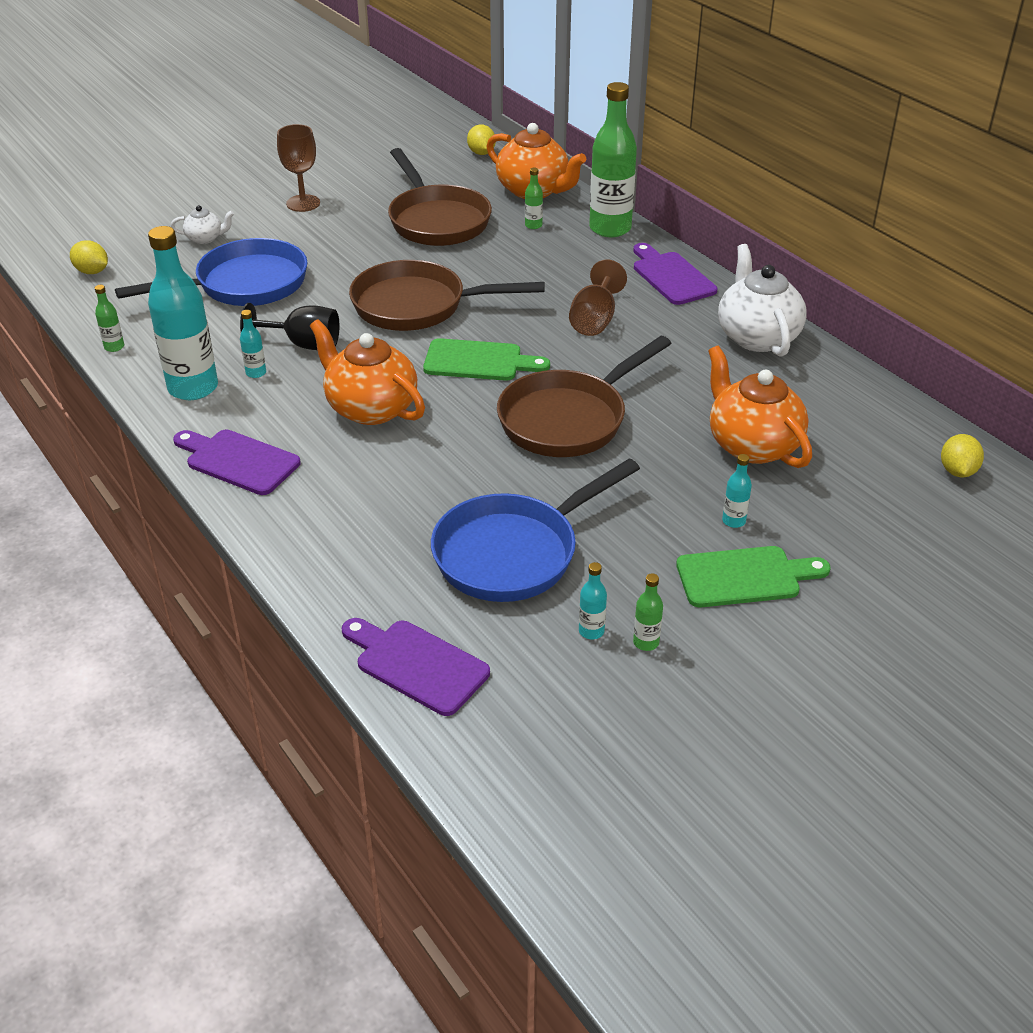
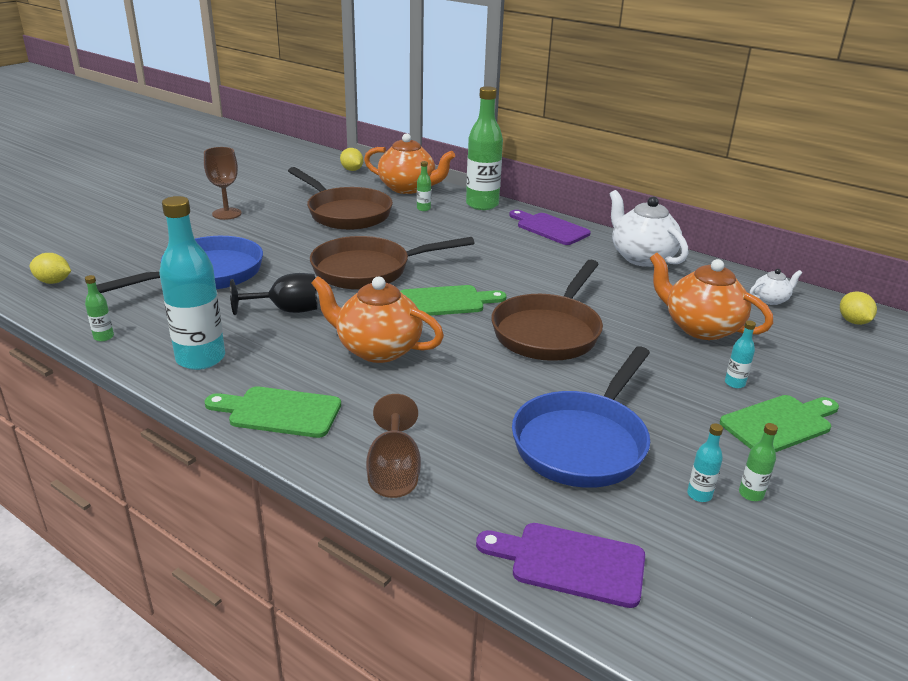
camera: 20 degrees left, 10 degrees down
white teapot [171,205,234,244] -> white teapot moved to [750,269,802,305]
purple cutting board [173,430,301,495] -> green cutting board [204,386,341,438]
turquoise bottle [240,310,266,378] -> none
brown goblet [569,259,627,336] -> brown goblet moved to [366,394,421,498]

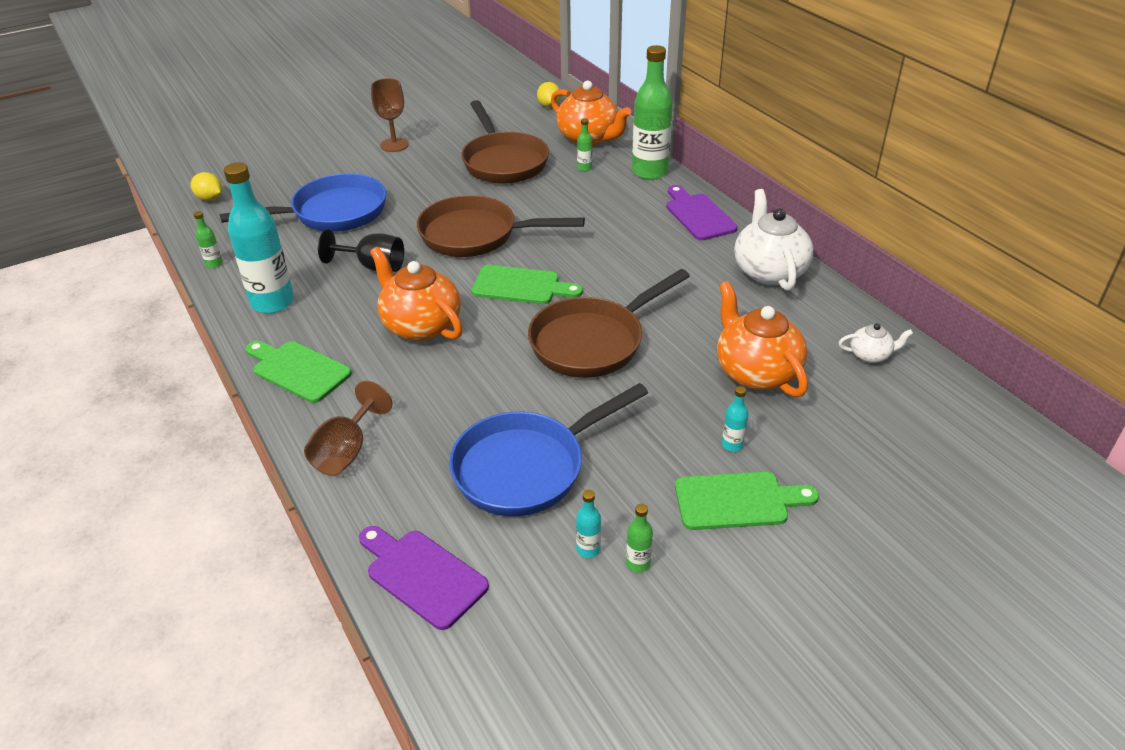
camera: 25 degrees right, 10 degrees up
yellow lemon [840,291,877,325] -> none

